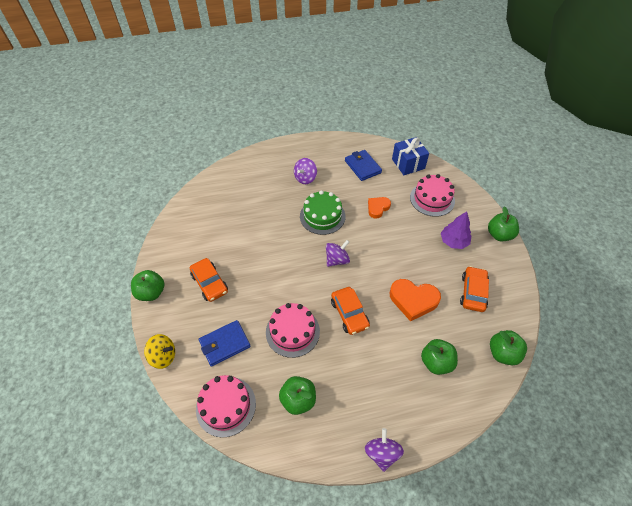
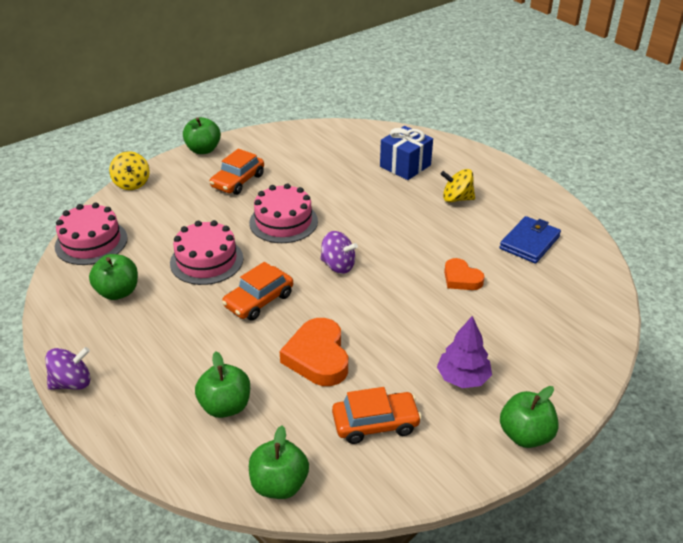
camera: 65 degrees right, 15 degrees down
blue wallet [199,320,251,367] -> none
purple spinning top [294,158,317,184] -> yellow spinning top [441,169,475,202]
green cake [300,190,345,235] -> none
orange heart [368,197,391,219] -> orange heart turned 150 degrees counterclockwise [444,258,485,290]
blue gift [392,137,429,175] -> blue gift moved to [380,126,433,180]
pink cake [410,174,455,217] -> pink cake moved to [249,183,318,243]

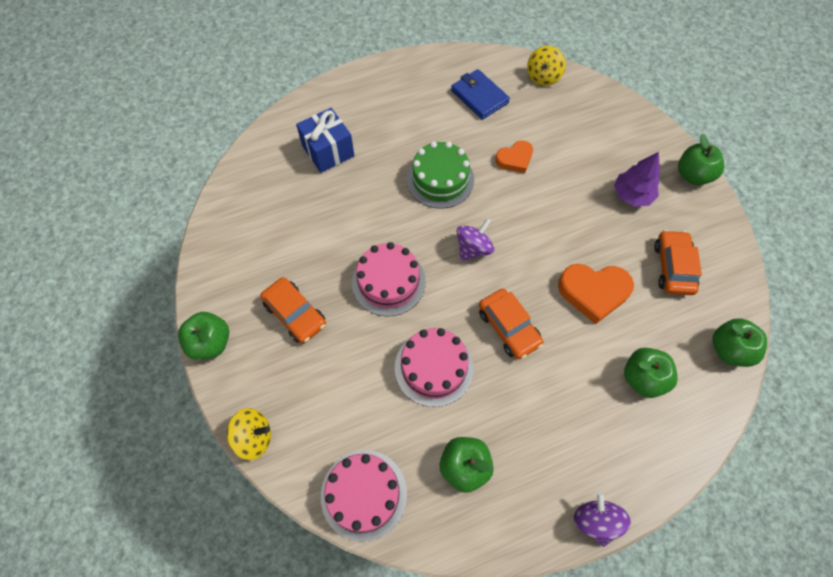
camera: 75 degrees left, 25 degrees up
yellow spinning top [441,169,475,202] -> yellow spinning top moved to [527,46,566,86]
none -> green cake [406,141,474,209]

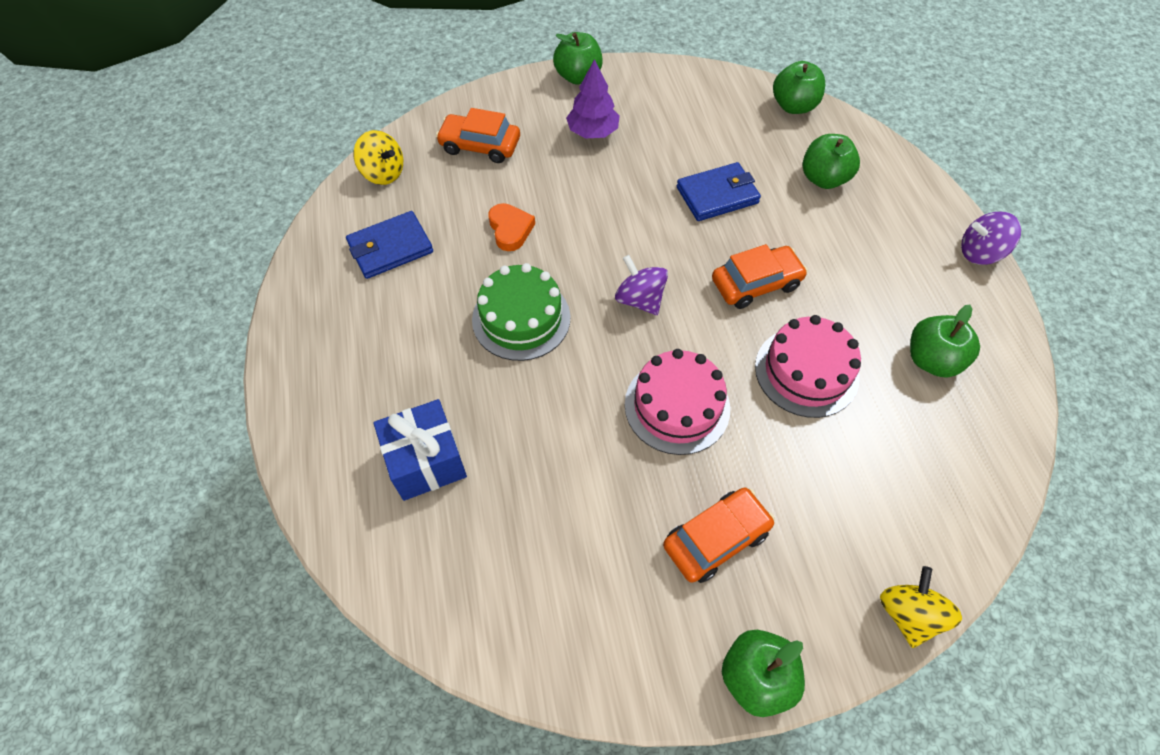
camera: 80 degrees left, 5 degrees down
pink cake [321,450,407,542] -> none
orange heart [558,264,634,324] -> blue wallet [677,162,761,221]
orange car [654,230,702,295] -> orange car moved to [436,108,520,163]

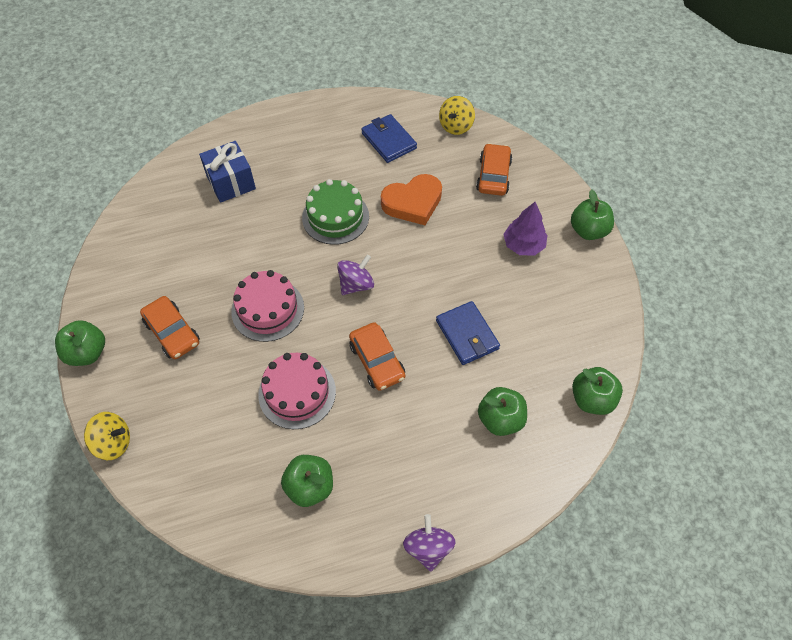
camera: 85 degrees right, 0 degrees up
orange heart [488,203,535,251] -> orange heart [381,174,442,225], size x1.62

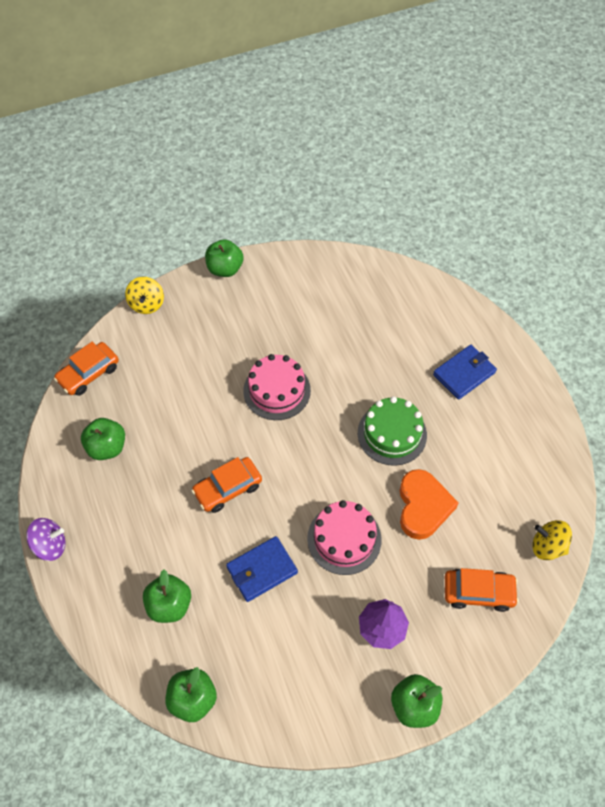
camera: 85 degrees right, 0 degrees up
orange car [140,296,200,359] -> orange car moved to [54,342,119,396]
blue gift [199,141,256,203] -> none
pink cake [258,353,336,429] -> pink cake moved to [307,500,381,575]
purple spinning top [337,255,374,295] -> none
blue wallet [361,114,417,163] -> blue wallet moved to [433,345,497,400]
orange heart [381,174,442,225] -> orange heart turned 150 degrees counterclockwise [399,469,459,540]

